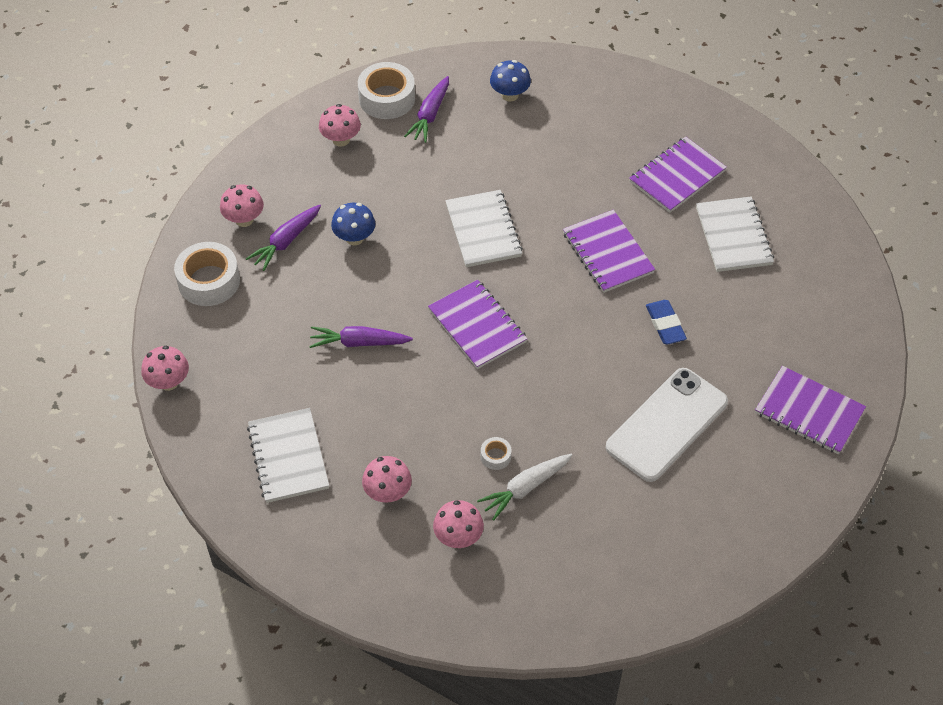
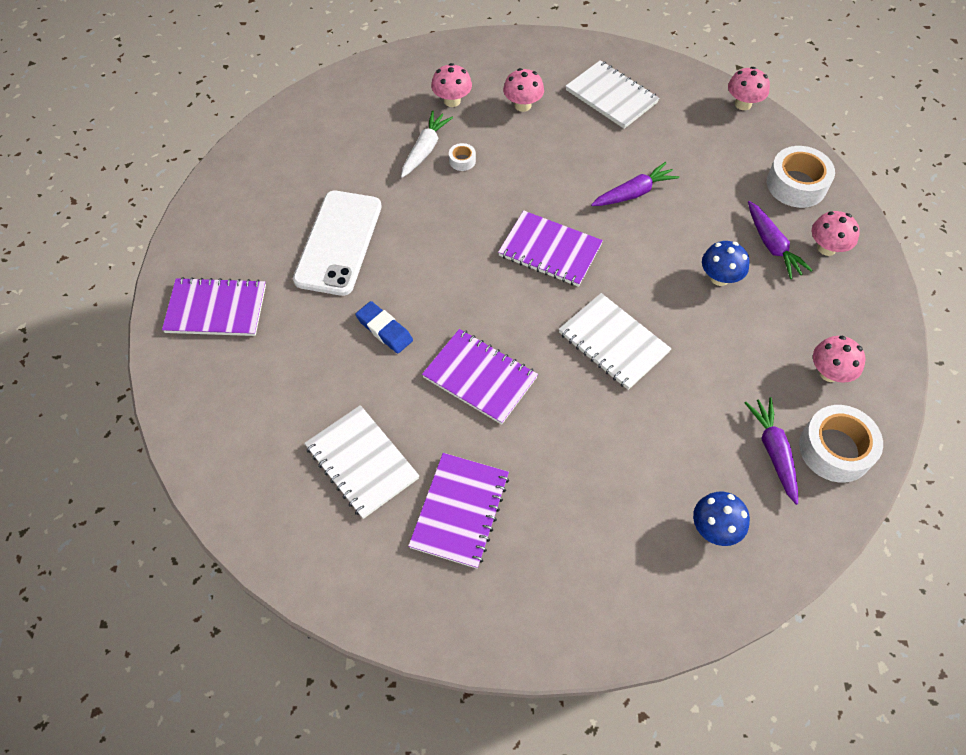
camera: 150 degrees right, 5 degrees up
purple carrot [246,205,321,271] -> purple carrot turned 150 degrees clockwise [748,201,813,279]

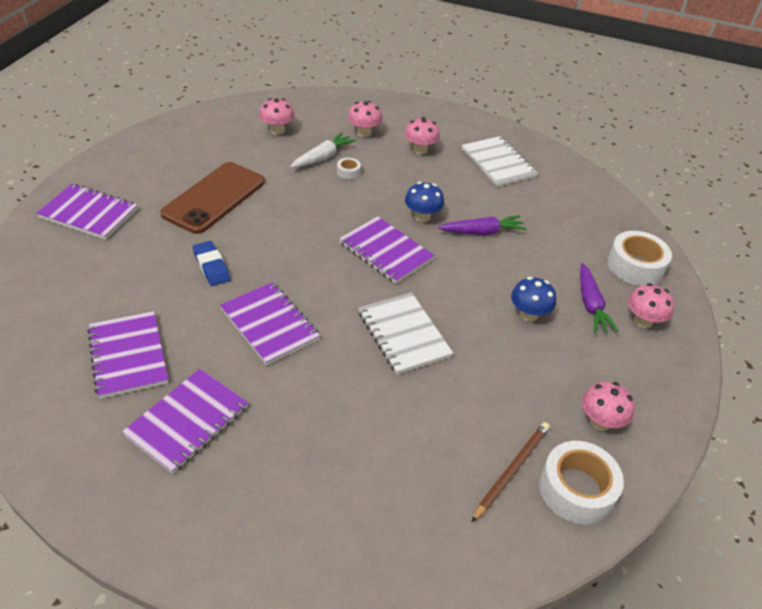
camera: 15 degrees right, 15 degrees down
white phone [293,191,382,296] -> brown phone [160,162,265,234]
white notebook [304,405,419,519] -> purple notebook [87,311,168,399]
blue mushroom [693,491,750,546] -> blue mushroom moved to [405,182,444,222]
pink mushroom [728,67,770,110] -> pink mushroom moved to [259,98,295,135]
purple carrot [744,397,798,505] -> brown pencil [472,422,550,522]

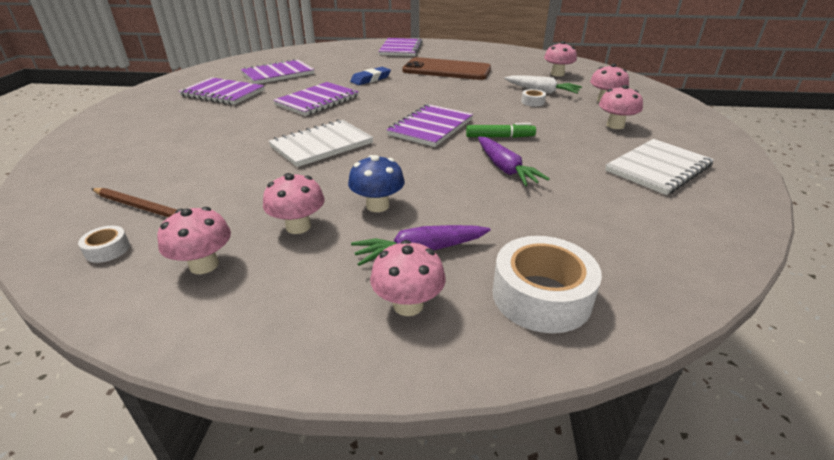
camera: 80 degrees right, 10 degrees down
blue mushroom [405,182,444,222] -> green marker [466,123,536,138]
white tape [539,441,624,524] -> white tape [78,226,130,263], size x0.46
none -> pink mushroom [263,173,325,234]

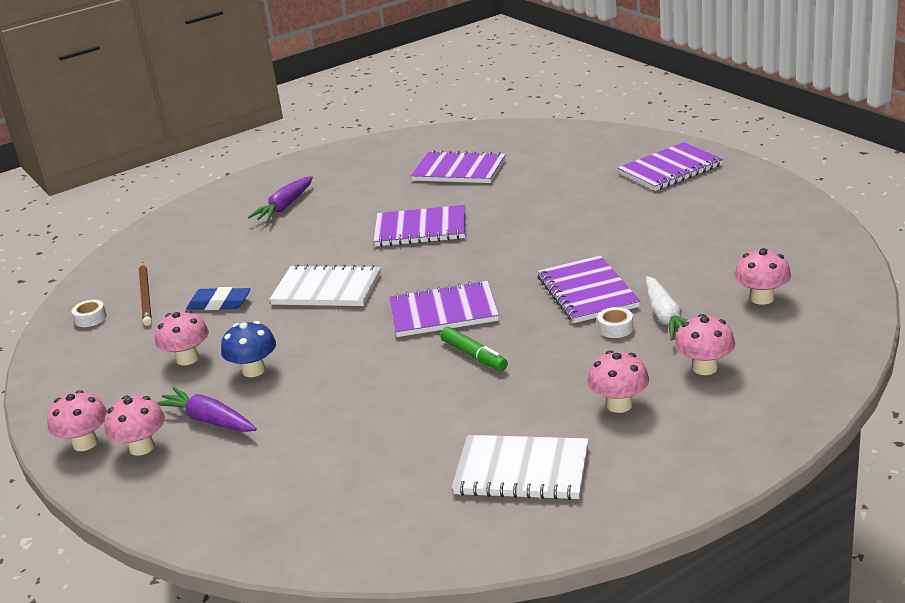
camera: 55 degrees right, 5 degrees down
pink mushroom [157,207,231,274] -> pink mushroom moved to [47,390,107,451]
purple notebook [179,77,265,105] -> purple notebook moved to [538,256,640,323]
blue eraser [350,67,391,85] -> blue eraser moved to [186,287,250,310]
brown phone [402,57,491,80] -> none
purple carrot [478,137,550,186] -> purple carrot moved to [248,176,313,221]
white tape [492,236,602,333] -> none

